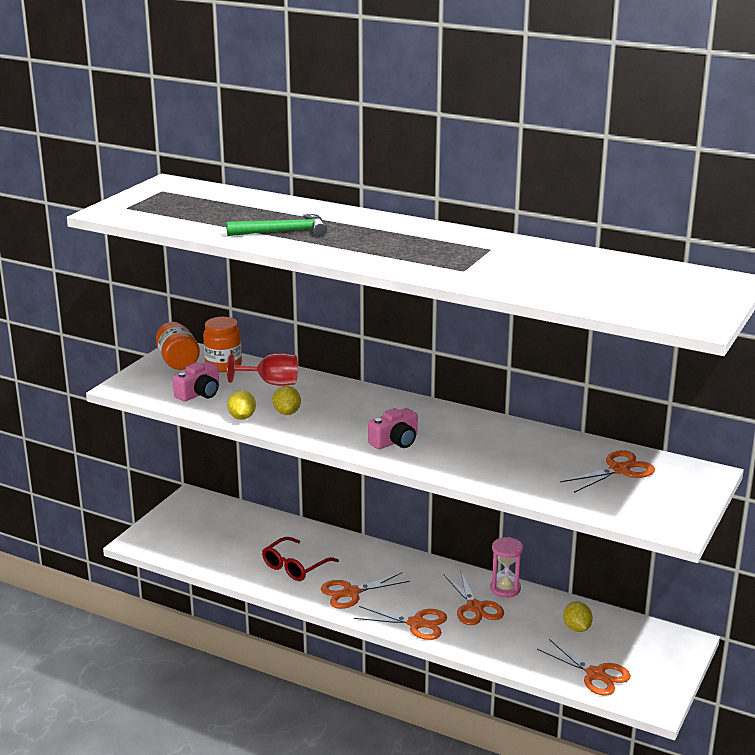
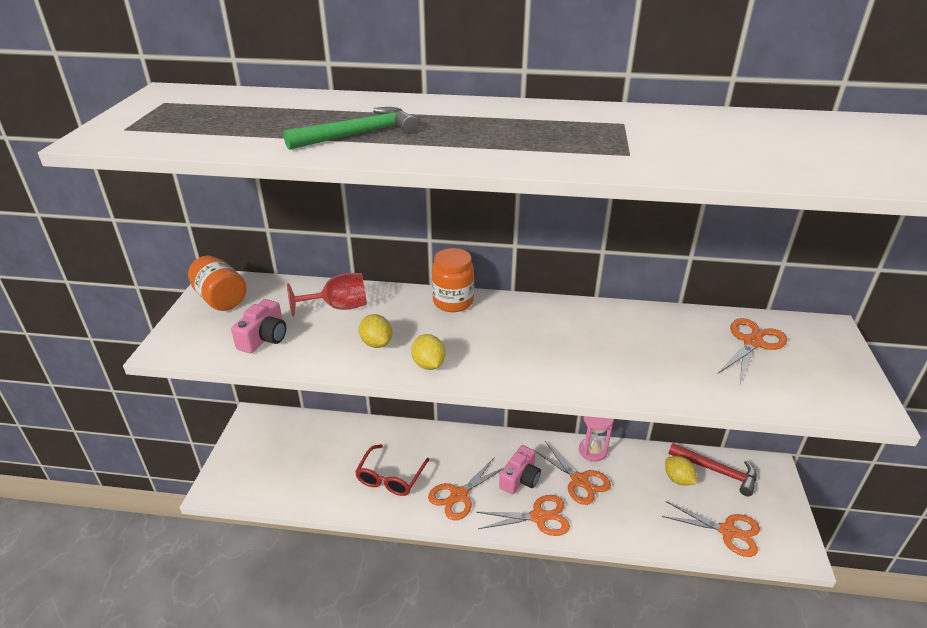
camera: 20 degrees left, 10 degrees up
orange jar [203,317,242,372] -> orange jar moved to [432,248,474,312]
yellow lemon [227,390,256,420] -> yellow lemon moved to [411,334,445,370]
pink camera [368,408,418,449] -> pink camera moved to [499,445,541,495]
none -> red hammer [668,443,757,496]

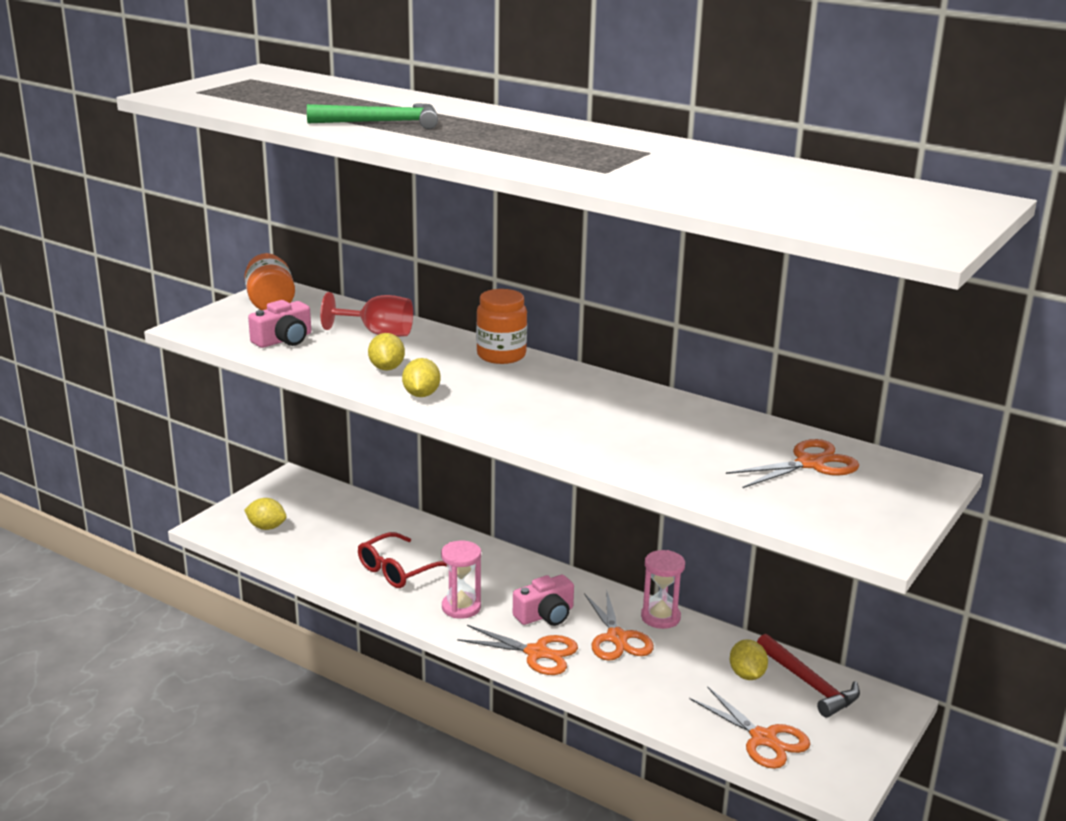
camera: 25 degrees right, 10 degrees down
orange scissors [428,458,503,520] -> pink hourglass [441,541,481,619]
none -> yellow lemon [244,498,287,530]

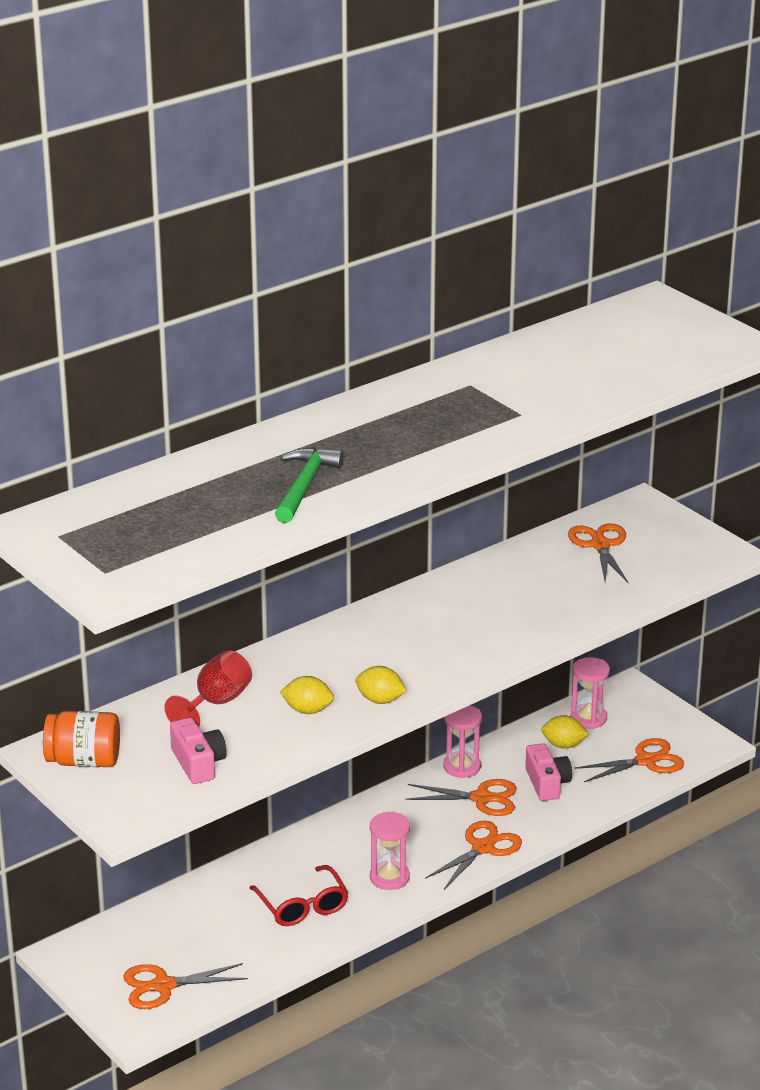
camera: 70 degrees left, 5 degrees up
yellow lemon [244,498,287,530] -> orange scissors [123,963,248,1009]
orange jar [476,289,527,364] -> none
pink camera [513,575,574,626] -> pink camera moved to [525,743,572,801]
red hammer [757,634,860,718] -> pink hourglass [571,657,610,729]

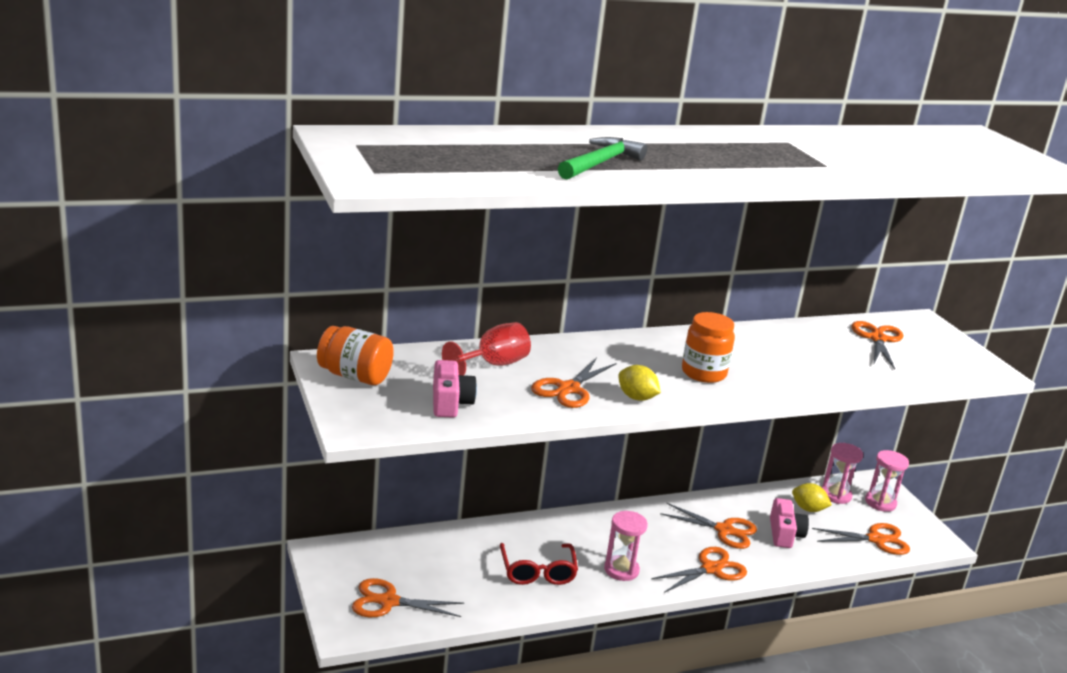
camera: 15 degrees right, 5 degrees down
yellow lemon [280,676,334,714] -> orange scissors [531,357,617,408]
pink hourglass [443,705,482,778] -> pink hourglass moved to [865,450,909,512]
none -> orange jar [682,312,735,383]

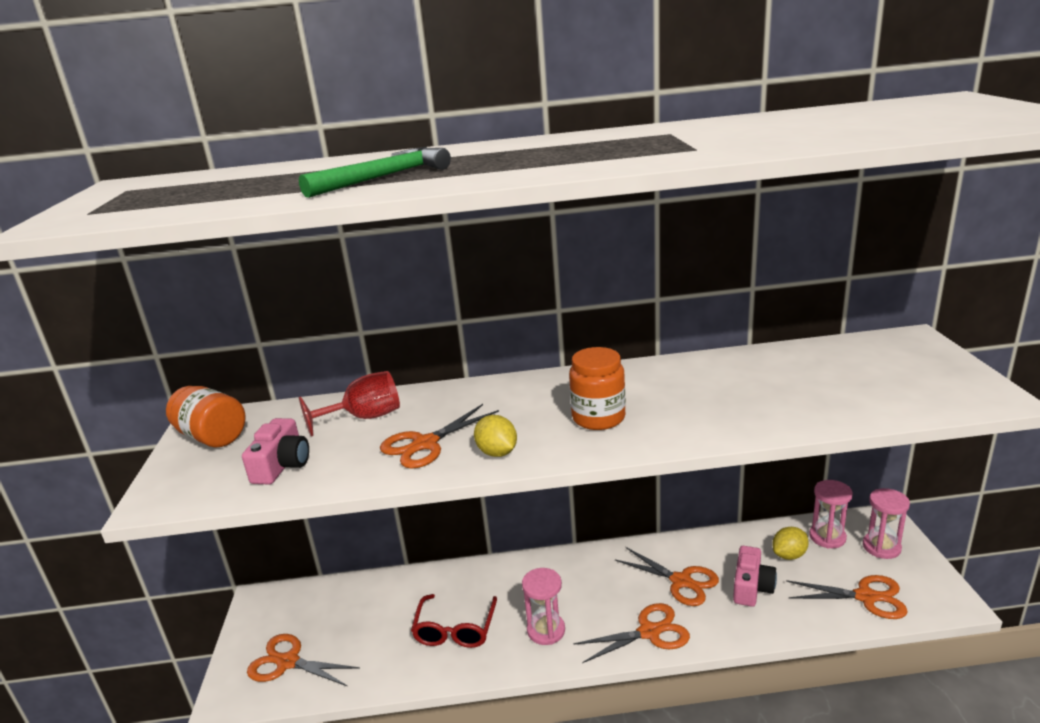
camera: 20 degrees right, 0 degrees up
yellow lemon [792,483,832,512] -> yellow lemon turned 75 degrees counterclockwise [772,527,809,560]
orange scissors [852,321,903,369] -> none

